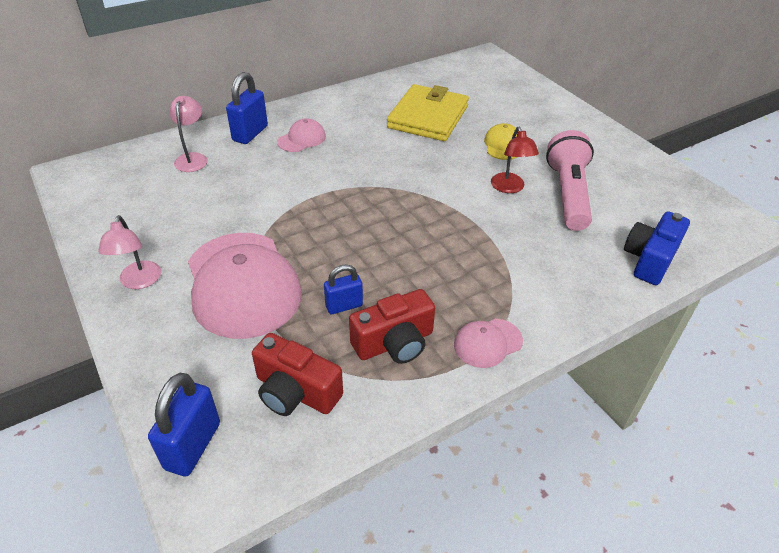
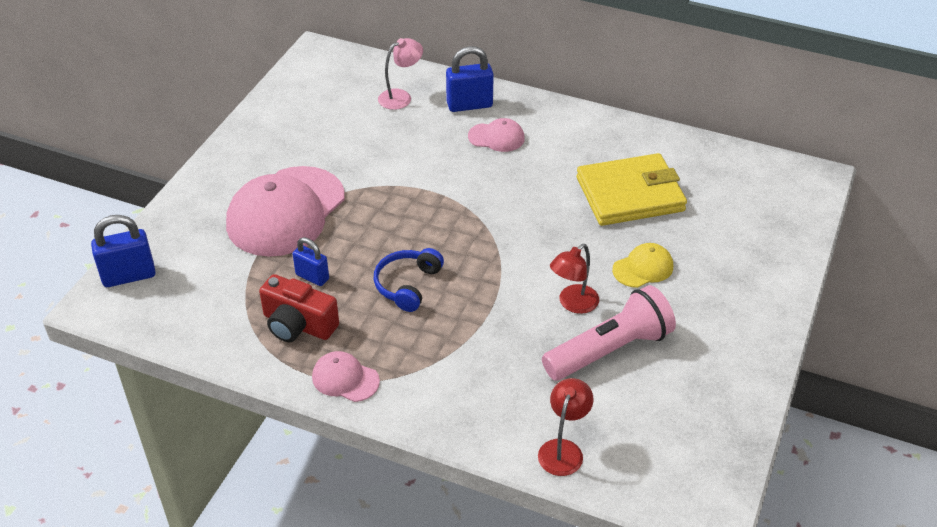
camera: 55 degrees right, 0 degrees up
pink lamp [98,215,161,289] -> none
red camera [252,333,343,416] -> none
blue camera [624,211,690,285] -> red lamp [538,378,594,476]
none -> blue headphones [373,248,444,312]

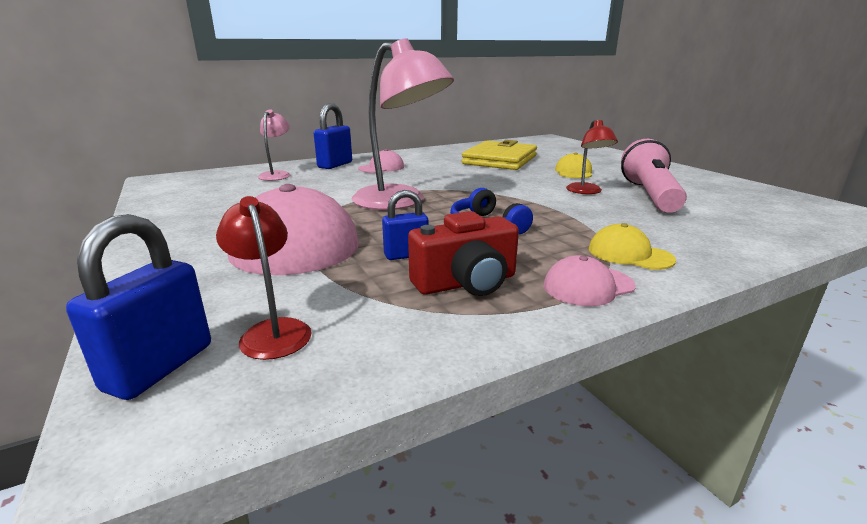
camera: 50 degrees left, 20 degrees down
red lamp [538,378,594,476] -> red lamp moved to [216,196,312,360]
none -> pink lamp [351,38,454,210]
none -> yellow cap [589,223,676,270]

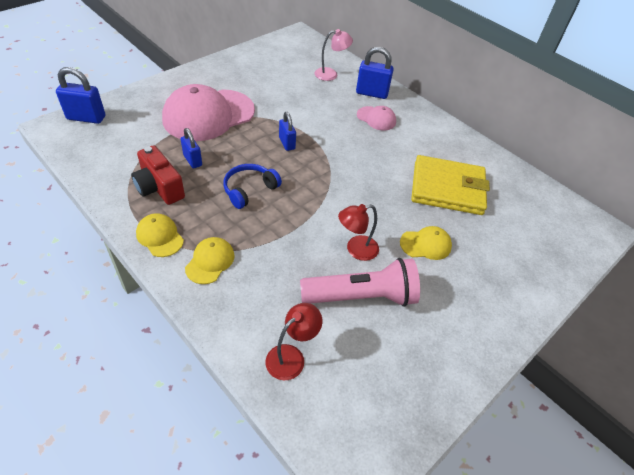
camera: 70 degrees right, 25 degrees up
red lamp [216,196,312,360] -> red lamp moved to [265,303,322,380]
pink lamp [351,38,454,210] -> blue padlock [279,112,296,151]
pink cap [544,255,636,306] -> yellow cap [136,213,184,257]

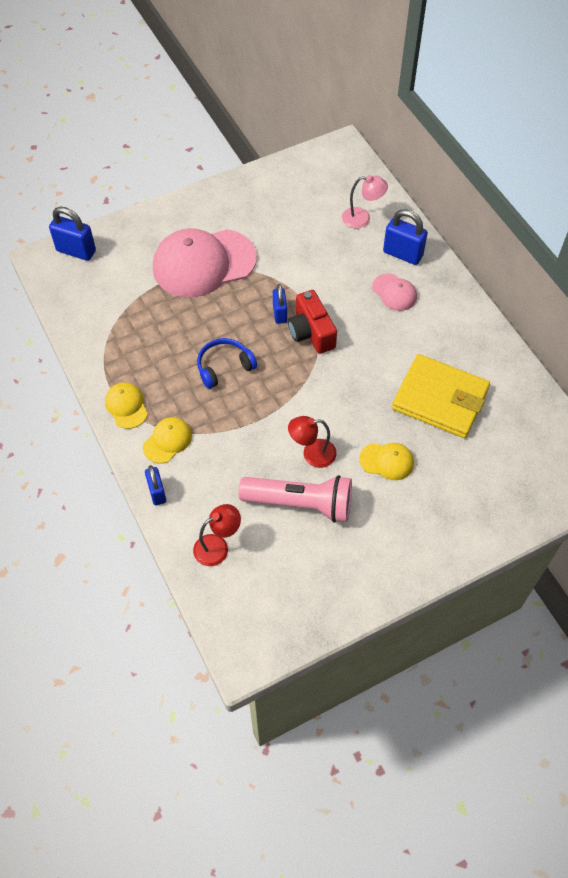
camera: 20 degrees right, 10 degrees up
red camera [131,145,185,205] -> red camera moved to [288,290,337,354]
blue padlock [181,128,202,169] -> blue padlock moved to [145,465,166,505]

